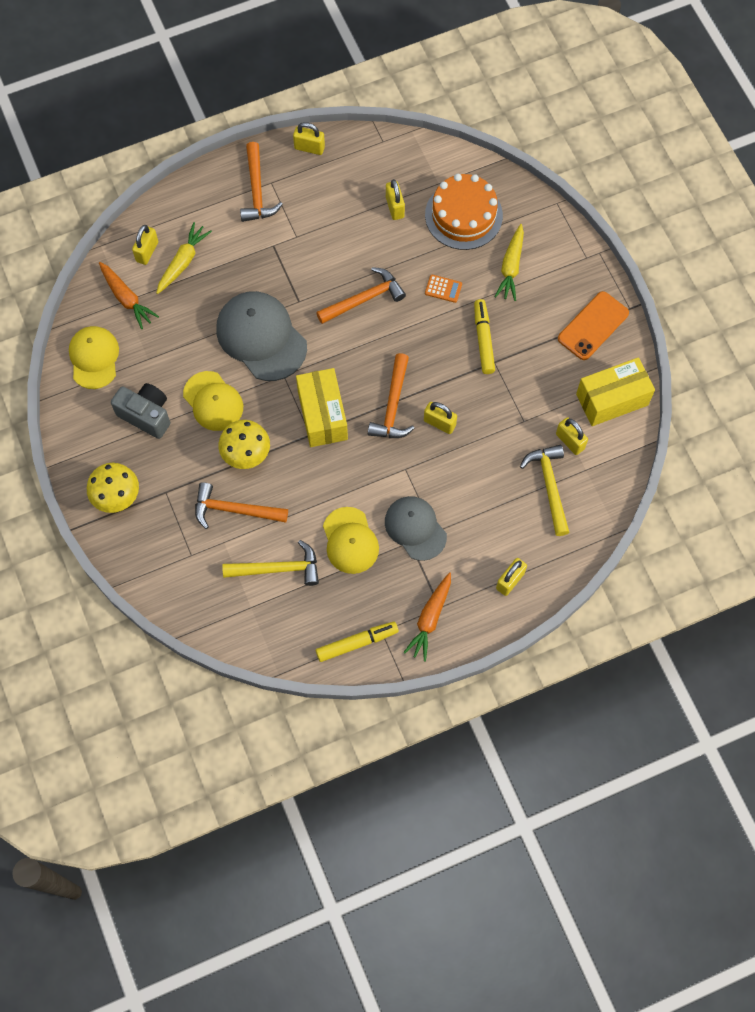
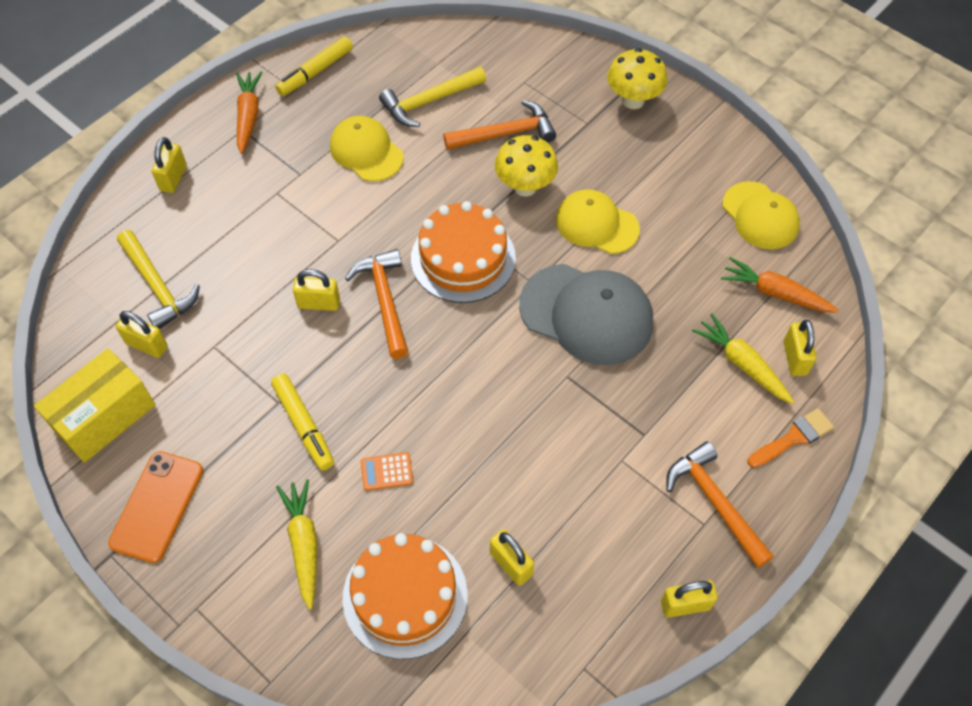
camera: 155 degrees right, 10 degrees down
grey camera [111,383,170,439] -> none
yellow carrot [156,222,212,294] -> yellow carrot turned 135 degrees clockwise [692,313,794,404]
yellow box [296,368,348,447] -> orange cake [411,201,516,303]
orange hammer [316,267,406,324] -> none
grey cap [385,496,447,561] -> none
none -> orange brush [748,408,834,468]

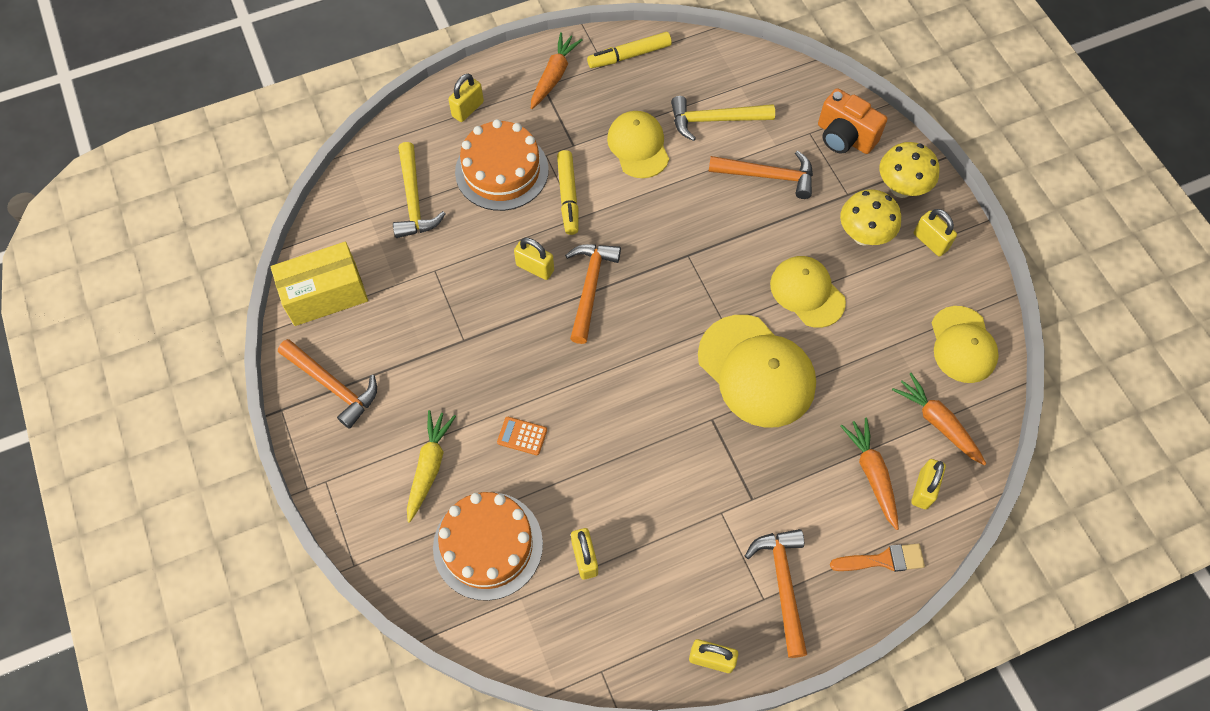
camera: 25 degrees right, 5 degrees up
orange phone [108,451,203,563] -> orange hammer [278,339,377,429]
yellow padlock [116,311,168,358] -> yellow padlock moved to [914,209,957,256]
yellow marker [271,374,334,470] -> yellow marker moved to [557,150,579,235]
orange cake [411,201,516,303] -> orange cake moved to [455,119,549,211]
yellow mushroom [495,135,558,196] -> yellow mushroom moved to [840,189,901,246]
grey cap [519,264,653,365] -> yellow cap [698,315,816,428]
yellow carrot [692,313,794,404] -> orange carrot [840,418,899,530]
none -> orange camera [818,88,887,154]

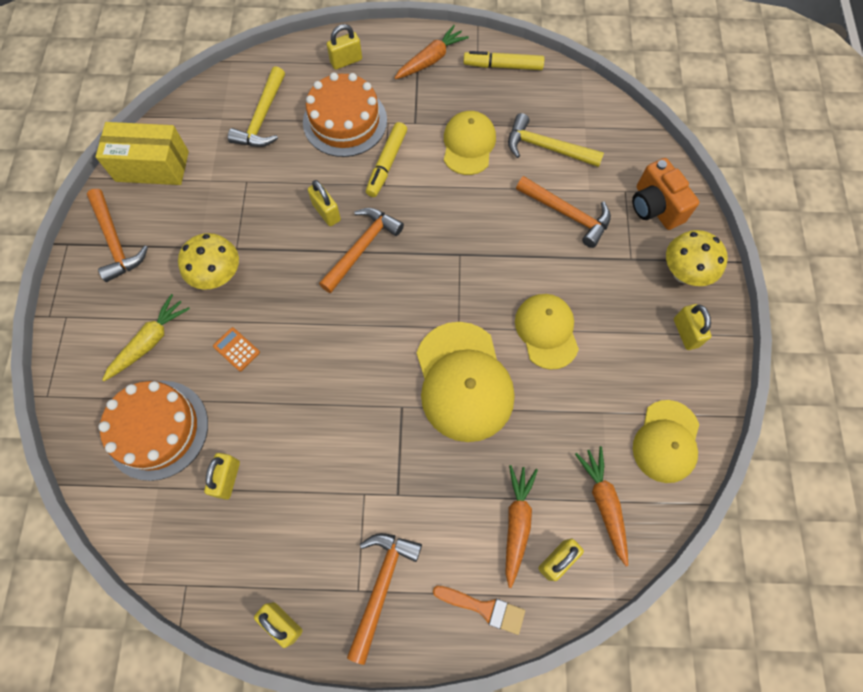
camera: 25 degrees right, 5 degrees up
yellow mushroom [840,189,901,246] -> yellow mushroom moved to [178,233,239,290]

